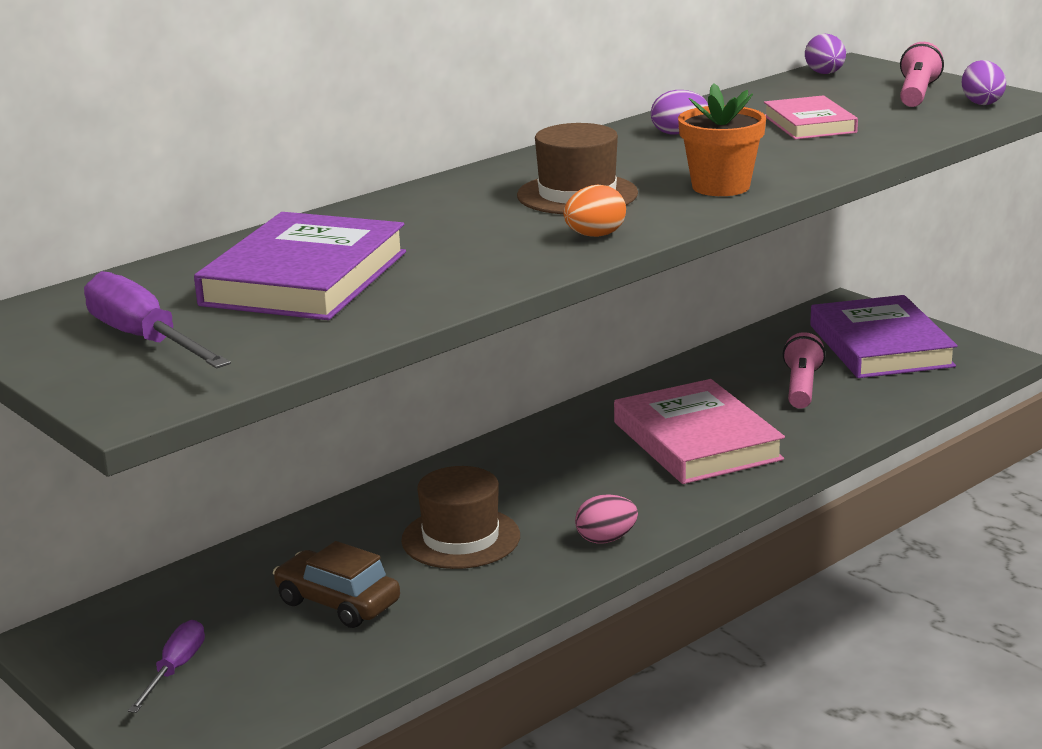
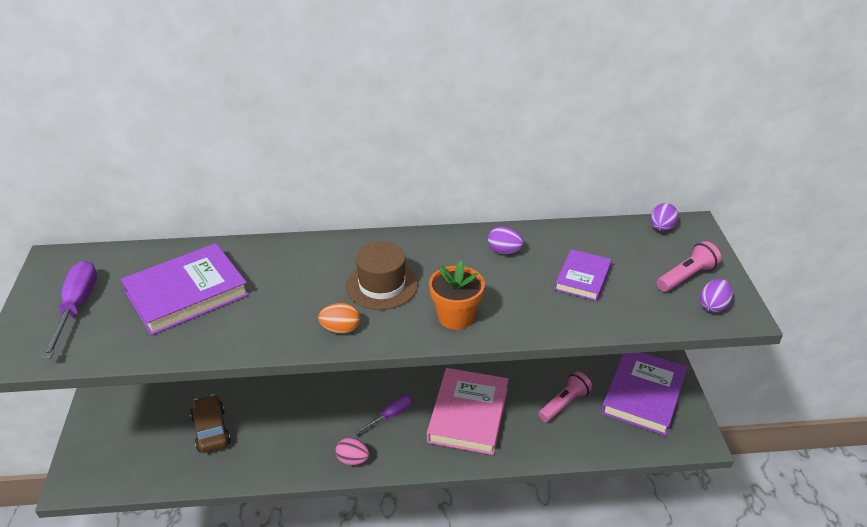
camera: 35 degrees right, 15 degrees up
purple screwdriver [128,620,205,713] -> purple screwdriver moved to [353,395,413,436]
brown hat [401,466,520,569] -> none
pink book [764,95,858,140] -> purple book [555,249,612,301]

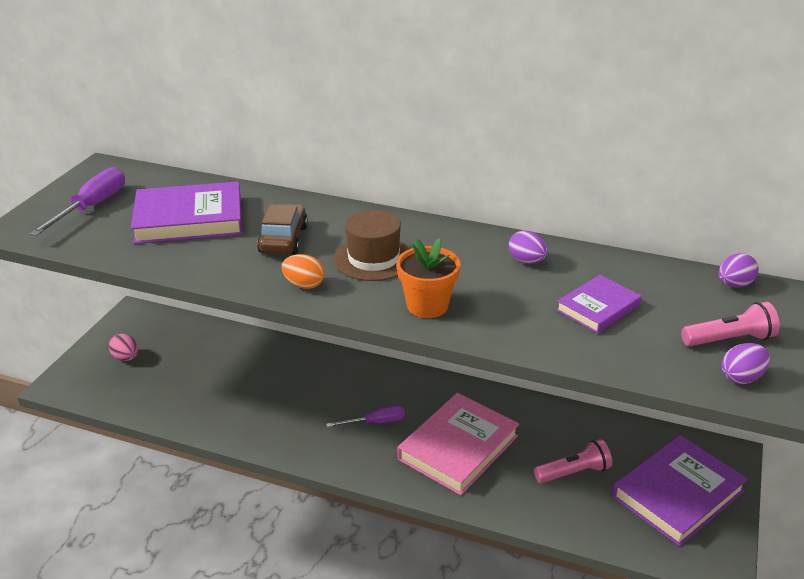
camera: 25 degrees right, 5 degrees down
brown car [190,394,231,453] -> brown car moved to [257,204,308,254]
pink egg [336,438,370,465] -> pink egg moved to [109,334,138,361]

